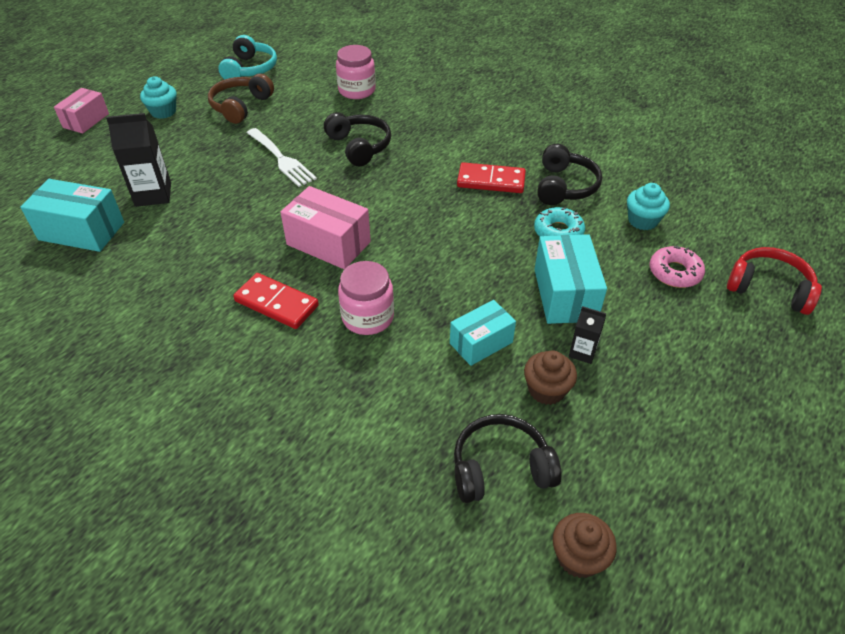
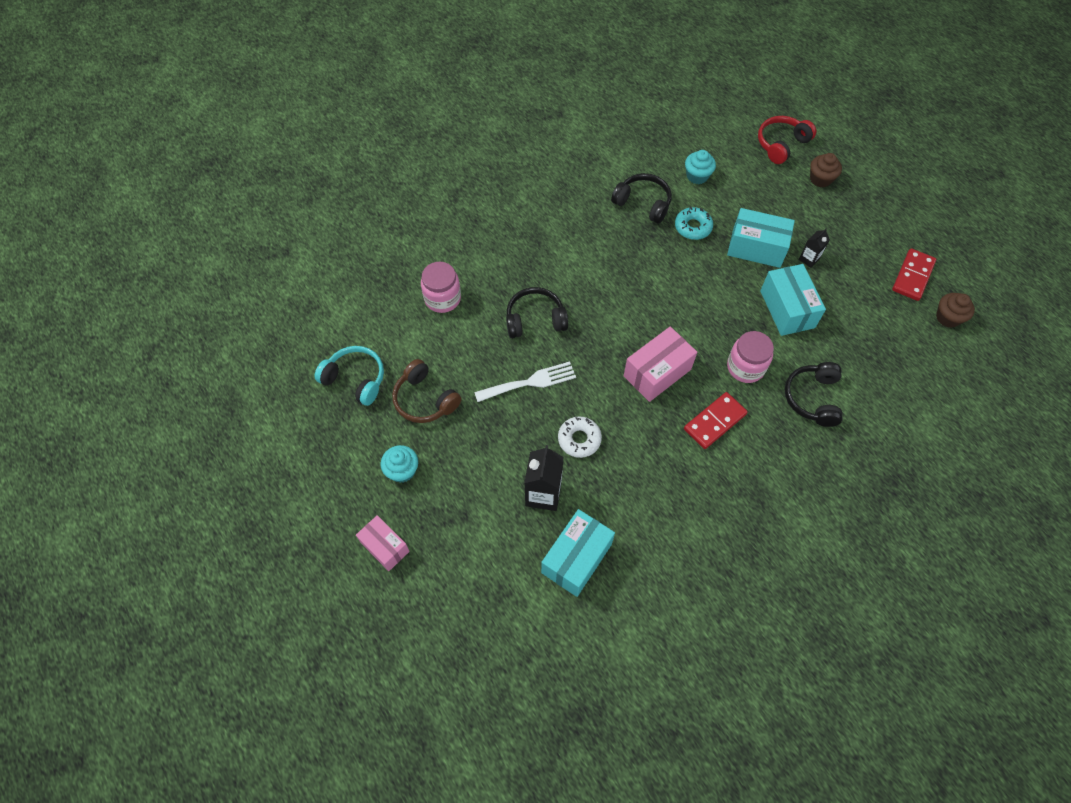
camera: 70 degrees left, 15 degrees up
turquoise box [450,300,516,366] -> turquoise box [760,264,826,336], size x1.51
black headphones [454,414,562,503] -> black headphones moved to [785,362,843,427]
red domino [457,162,526,193] -> red domino moved to [892,248,936,301]
brown cupcake [524,351,577,405] -> brown cupcake moved to [810,153,842,187]
pink donut [650,246,705,288] -> none
none -> white donut [558,417,602,458]

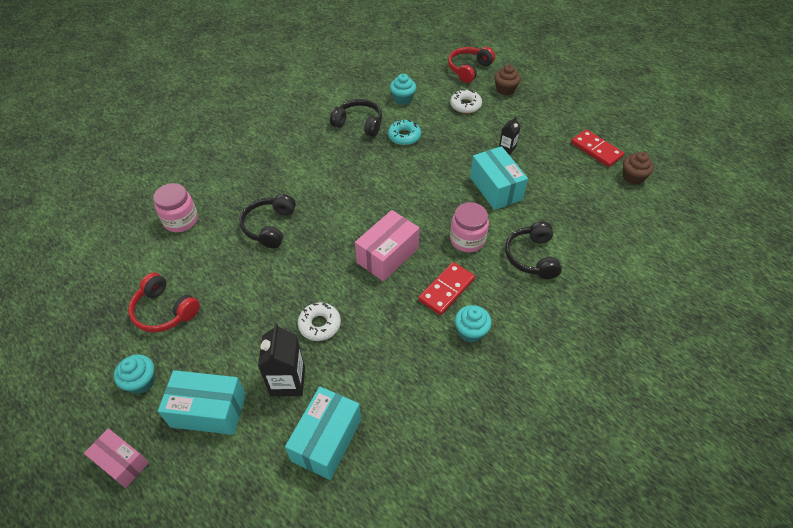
camera: 10 degrees left, 10 degrees down
turquoise headphones [315,346,384,406] -> none
brown headphones [392,359,462,423] -> red headphones [128,273,200,332]
white fork [474,361,576,402] -> none
black headphones [506,287,568,338] -> black headphones turned 60 degrees counterclockwise [239,194,296,248]
turquoise box [727,208,795,268] -> turquoise box moved to [158,370,246,435]
red domino [892,248,936,301] -> red domino turned 60 degrees counterclockwise [571,129,624,167]
none -> white donut [450,89,482,114]
none -> turquoise cupcake [455,305,492,342]

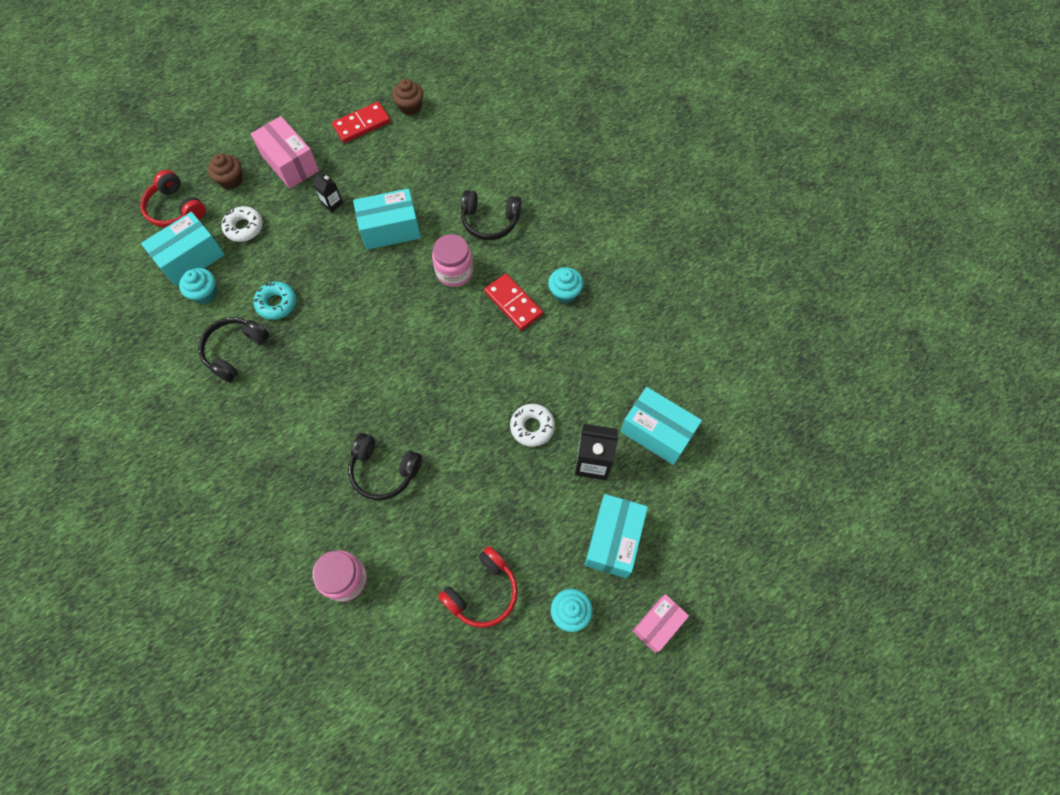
camera: 80 degrees left, 15 degrees up
pink box [355,210,420,281] -> pink box moved to [251,116,319,189]
none -> turquoise box [141,212,225,286]

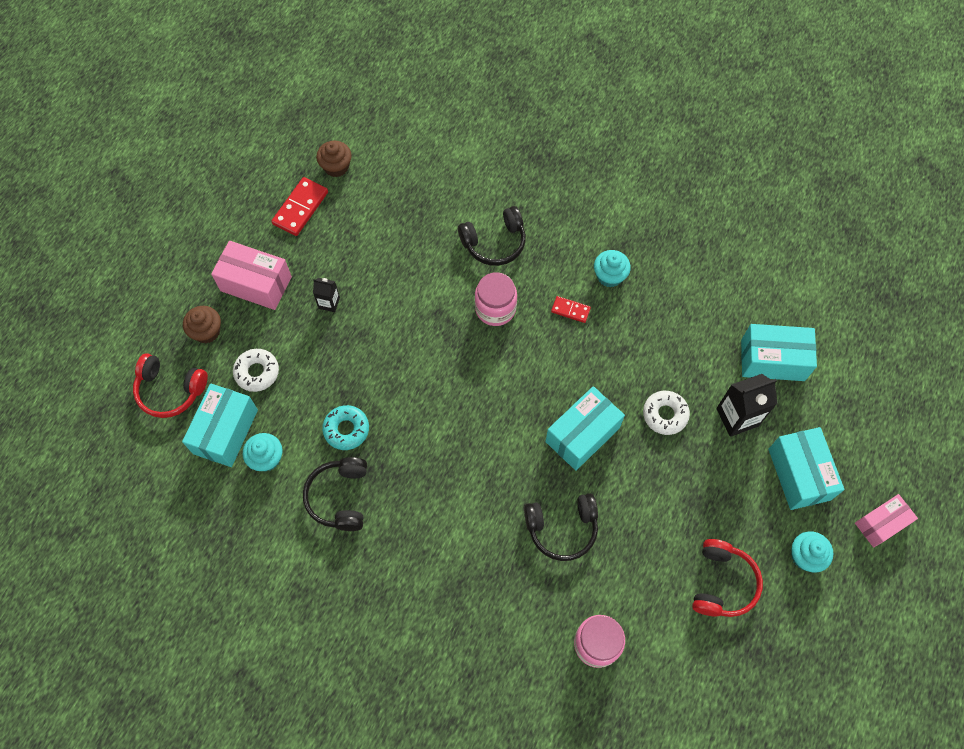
camera: 30 degrees left, 0 degrees up
turquoise box [353,188,421,250] -> turquoise box moved to [545,386,625,471]
red domino [484,274,543,331] -> red domino [551,296,591,323], size x0.58
pink box [632,594,689,653] -> pink box turned 45 degrees clockwise [855,494,918,547]

